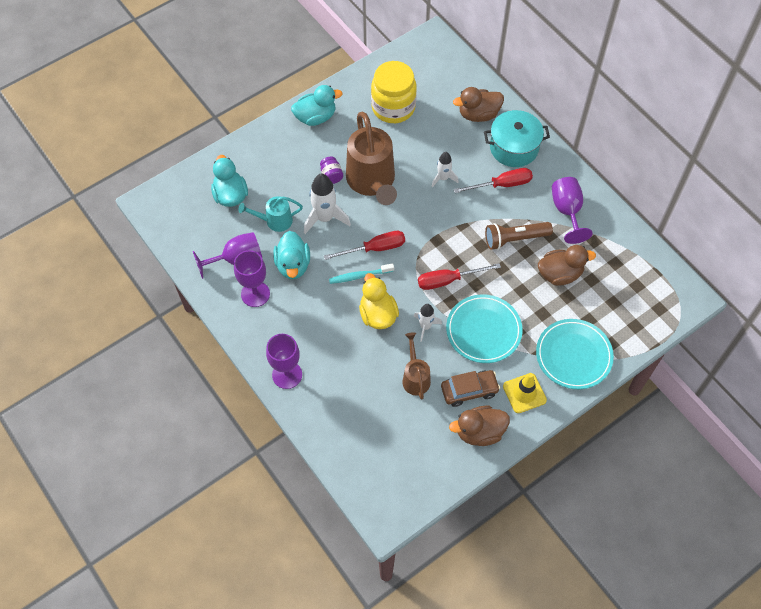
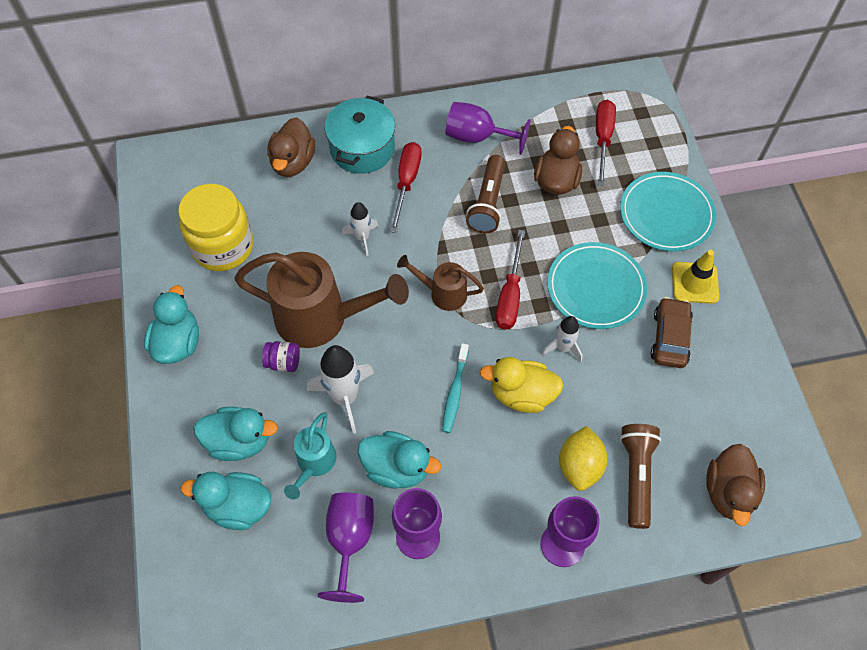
camera: 65 degrees left, 0 degrees up
red screwdriver [324,231,405,260] -> red screwdriver moved to [596,100,616,186]
brown watering can [402,332,431,400] -> brown watering can moved to [397,255,484,311]
brown duck [449,406,510,446] -> brown duck moved to [706,444,765,526]
none -> turquoise duck [193,407,278,461]
none -> yellow lemon [559,426,608,491]
none -> brown flashlight [620,424,661,529]

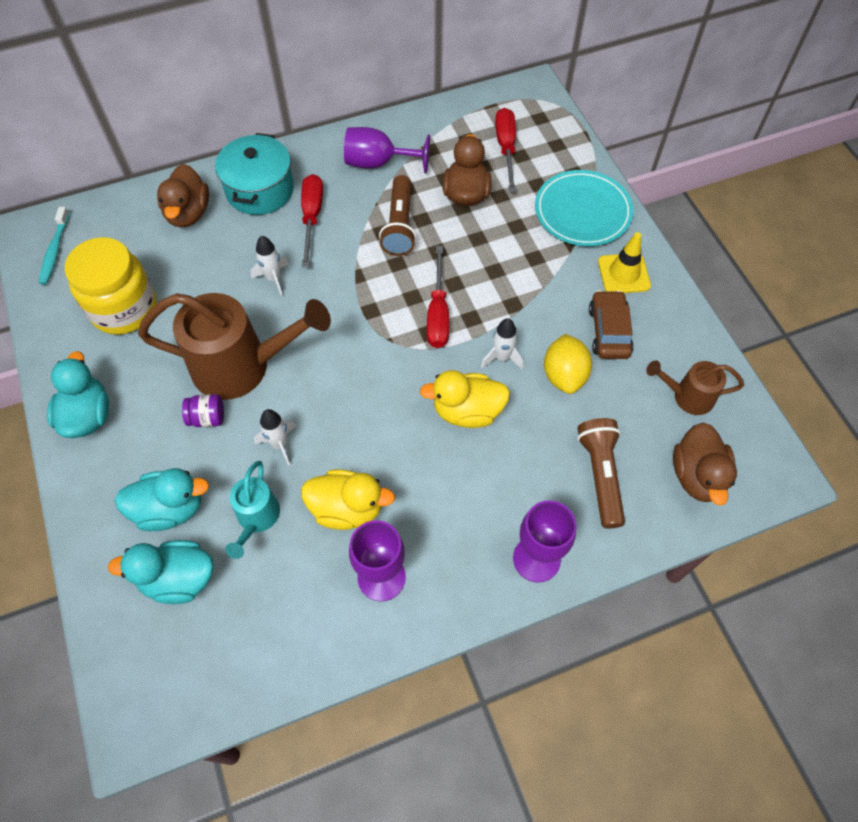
camera: 10 degrees left, 0 degrees up
white rocket [307,345,374,434] -> white rocket [254,409,296,466], size x0.59
purple goblet [318,492,374,603] -> none
turquoise duck [358,431,441,489] -> yellow duck [301,469,395,530]
brown watering can [397,255,484,311] -> brown watering can moved to [646,360,744,415]
turquoise toothbrush [442,343,469,433] -> turquoise toothbrush moved to [39,207,69,285]
turquoise plate [547,242,647,329] -> none
yellow lemon [559,426,608,491] -> yellow lemon moved to [544,334,592,394]

